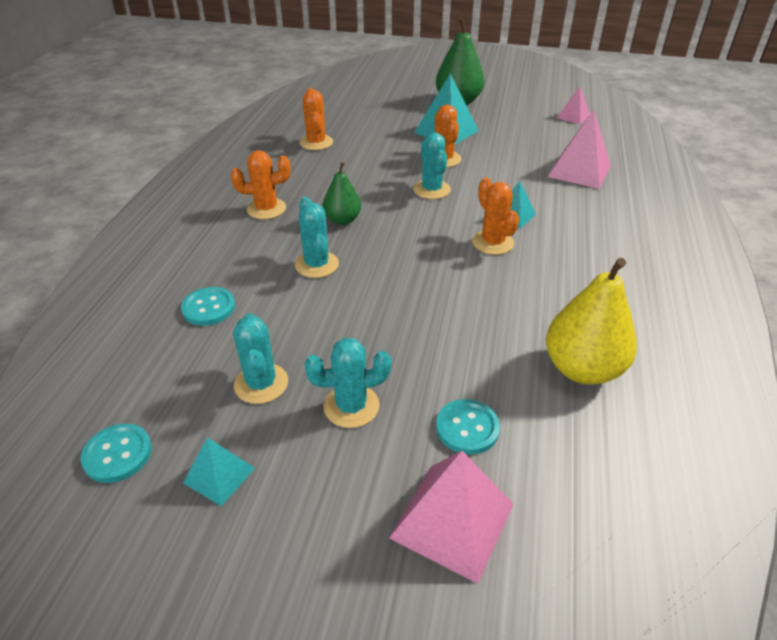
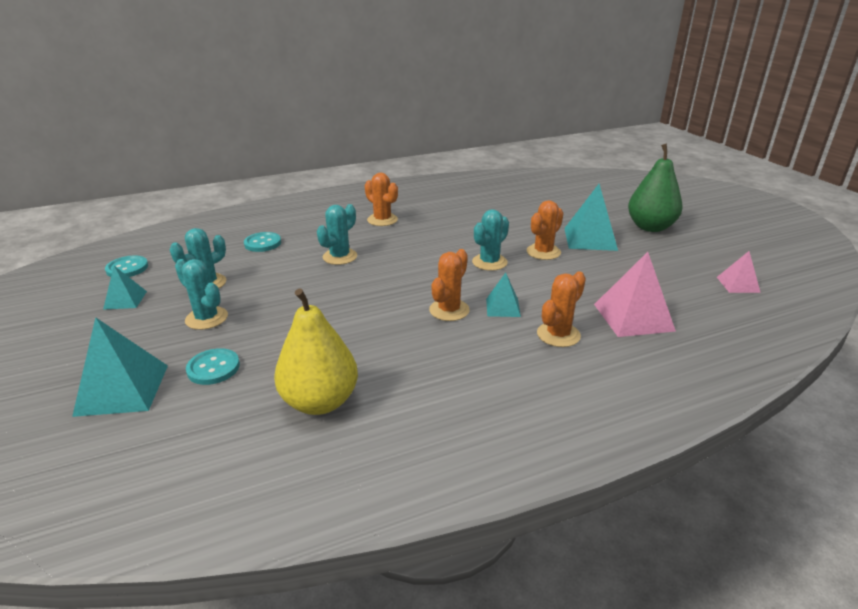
camera: 55 degrees right, 10 degrees down
orange cactus [300,88,333,150] -> orange cactus moved to [537,271,586,347]
green pear [323,162,361,225] -> none
pink pyramid [389,451,514,584] -> turquoise pyramid [72,317,168,417]

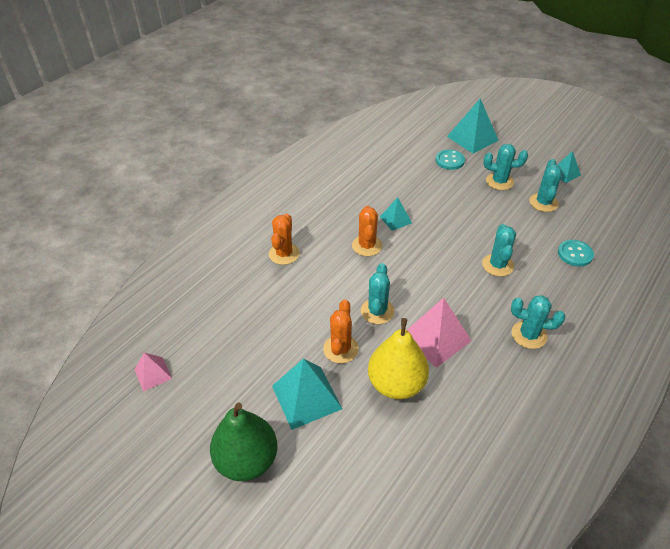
camera: 150 degrees right, 15 degrees up
turquoise button [105,255,148,277] -> none
yellow pear [274,289,358,415] -> yellow pear moved to [368,318,429,399]
orange cactus [365,172,398,226] -> turquoise cactus [511,295,565,349]
turquoise pyramid [486,273,521,317] -> turquoise pyramid moved to [380,197,412,231]
pink pyramid [594,252,676,337] -> pink pyramid moved to [407,298,472,368]

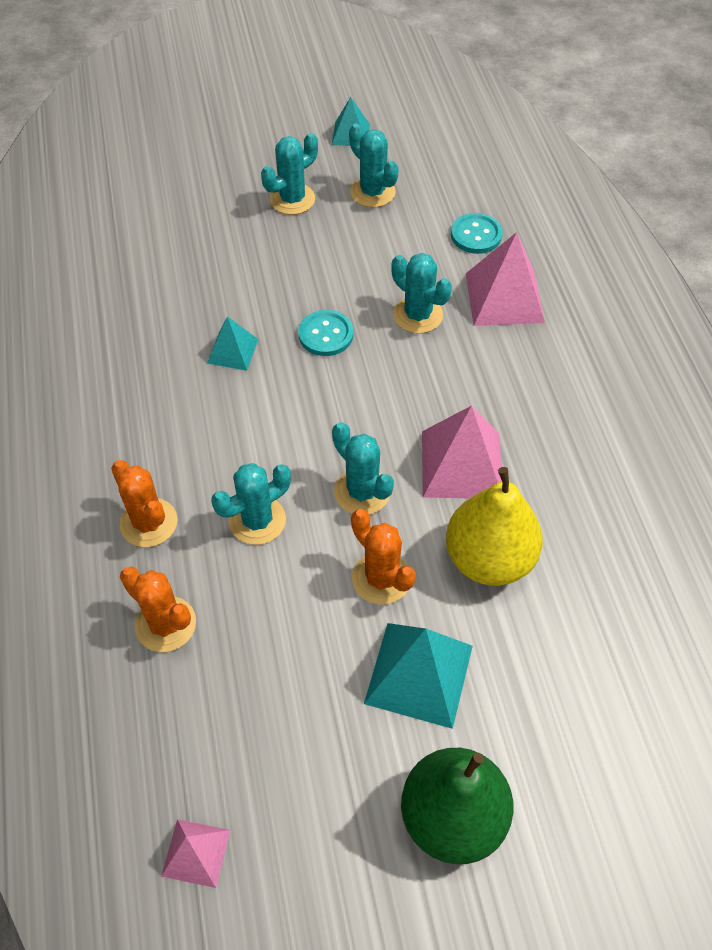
camera: 50 degrees left, 10 degrees up
orange cactus [352,205,383,256] -> orange cactus moved to [120,566,196,652]
turquoise button [436,149,465,170] -> turquoise button moved to [298,310,353,356]
turquoise pyramid [447,98,499,154] -> none
turquoise cactus [511,295,565,349] -> turquoise cactus moved to [211,463,291,545]
none -> pink pyramid [466,232,545,326]

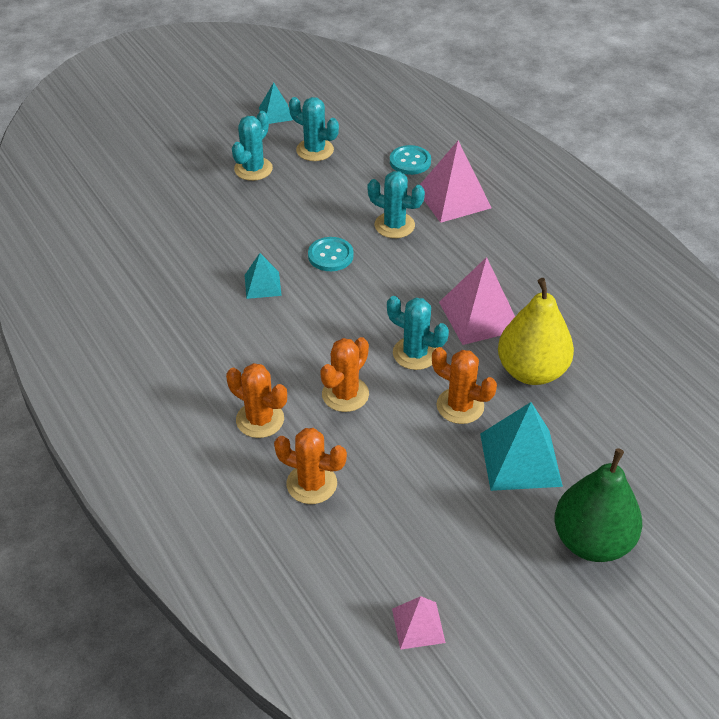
camera: 20 degrees left, 10 degrees down
turquoise cactus [211,463,291,545] -> orange cactus [320,337,369,412]

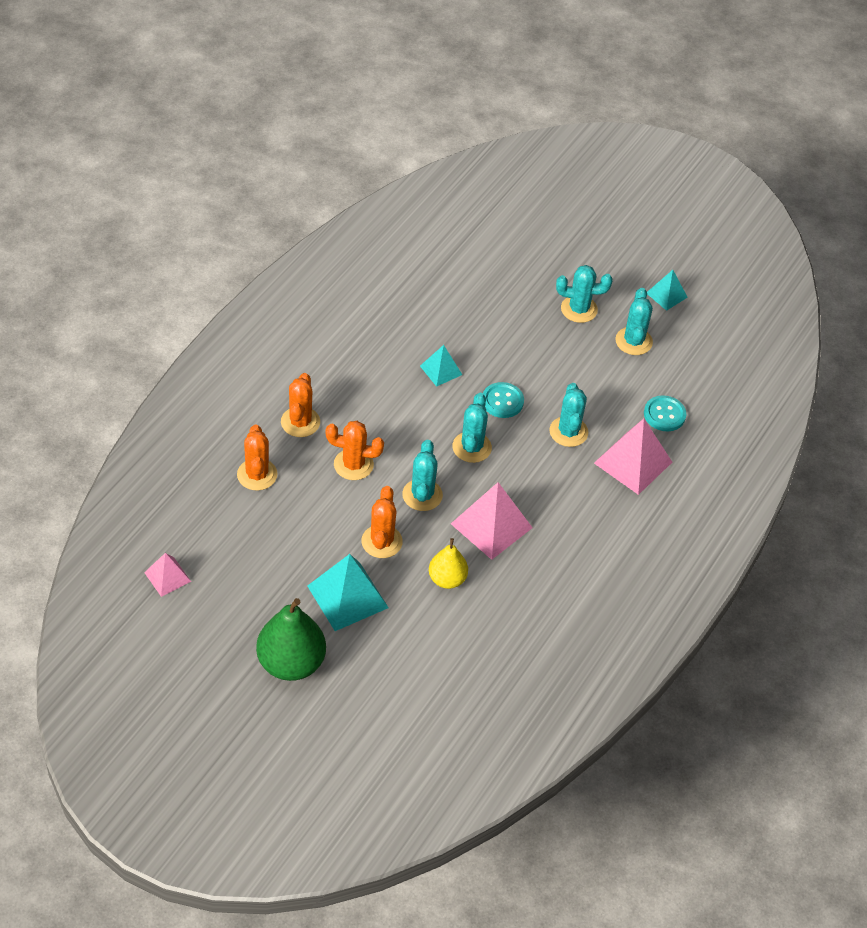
camera: 60 degrees right, 5 degrees up
yellow pear [498,278,574,385] -> yellow pear [429,538,468,589], size x0.59
none -> turquoise cactus [452,393,492,463]

